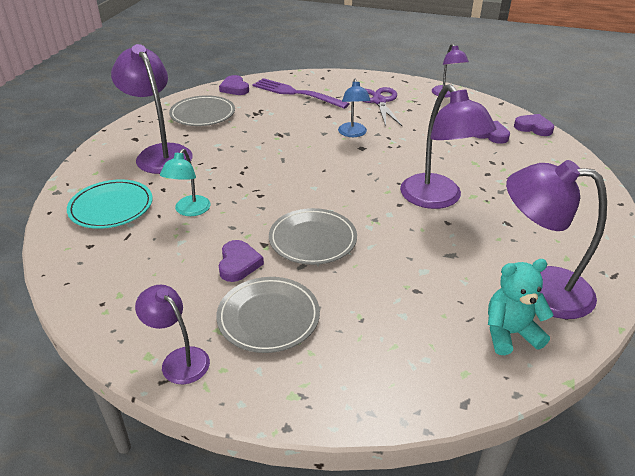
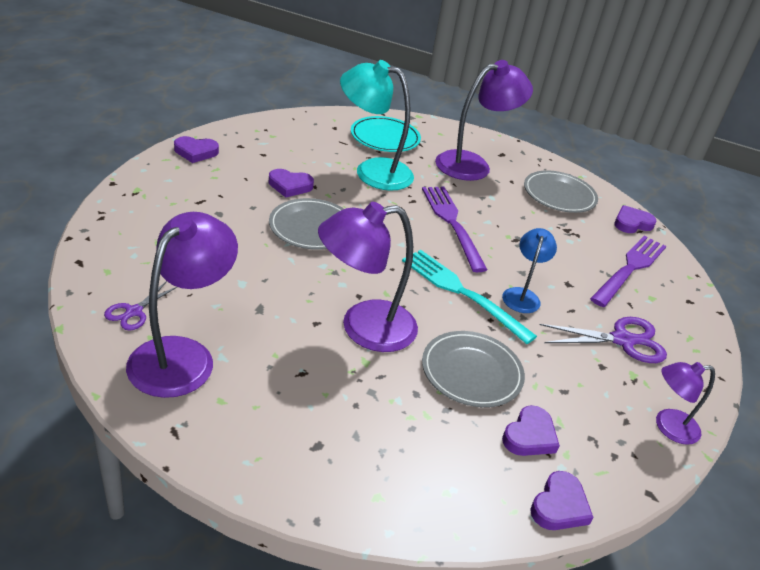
camera: 90 degrees right, 0 degrees up
purple lamp [135,285,210,384] -> purple heart [174,136,219,163]
turquoise lamp [160,149,211,216] -> turquoise lamp [340,60,414,191], size x1.78
grey plate [216,277,320,353] -> grey plate moved to [422,331,525,407]
blue lamp [338,79,371,137] -> blue lamp turned 105 degrees clockwise [502,228,557,313]
turquoise teddy bear [488,259,554,355] -> purple scissors [104,281,177,331]
none -> turquoise fork [402,250,537,344]
none -> purple fork [422,187,487,272]

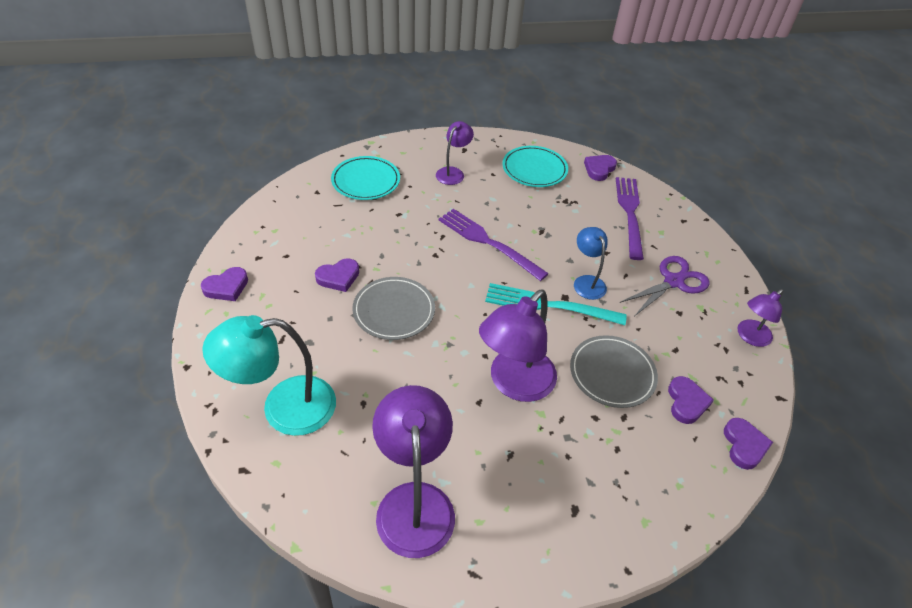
camera: 30 degrees left, 10 degrees up
purple scissors [104,281,177,331] -> none
turquoise lamp [340,60,414,191] -> turquoise lamp moved to [202,315,336,436]
purple lamp [435,60,533,181] -> purple lamp [436,121,474,185], size x0.56
grey plate [524,170,598,213] -> turquoise plate [502,146,568,187]

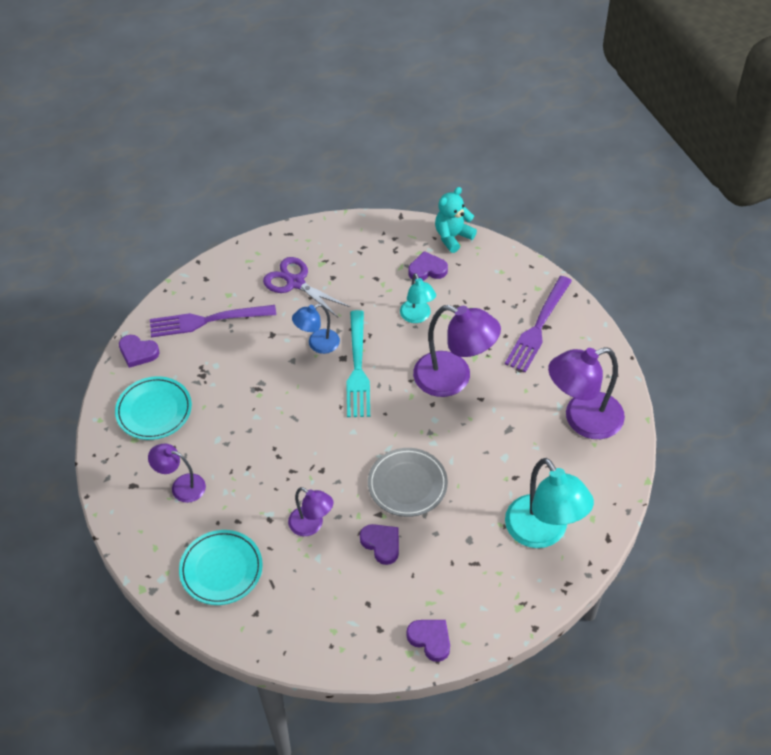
camera: 100 degrees left, 5 degrees up
purple fork [439,209,549,281] -> purple fork moved to [505,276,572,373]
grey plate [570,335,658,408] -> turquoise lamp [400,273,436,323]
purple heart [724,418,773,470] -> turquoise teddy bear [435,187,477,253]
purple lamp [738,289,783,347] -> purple lamp moved to [288,487,334,536]

